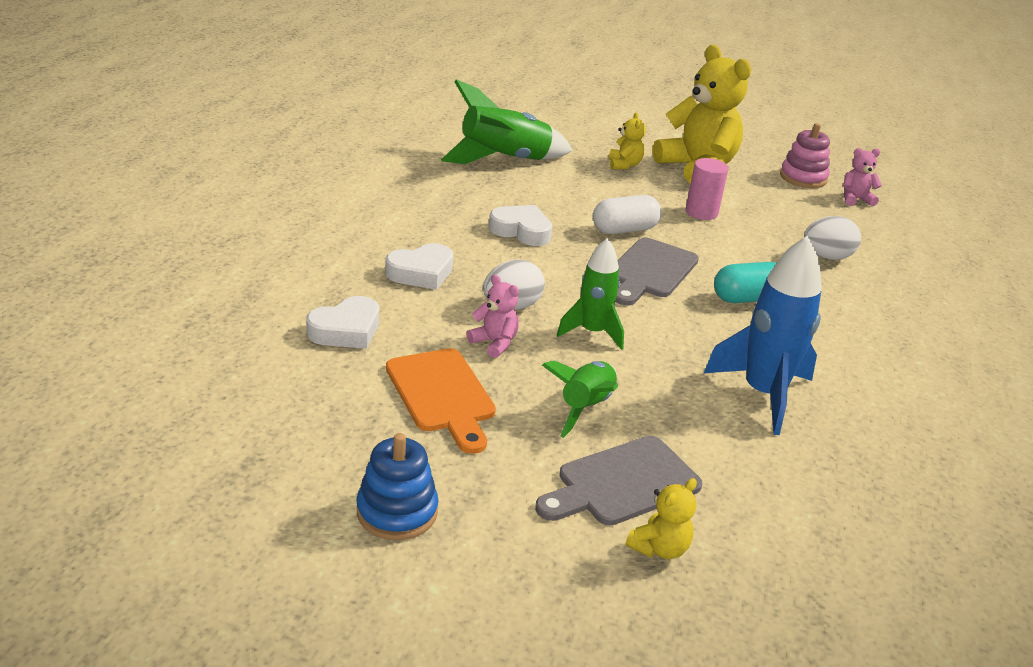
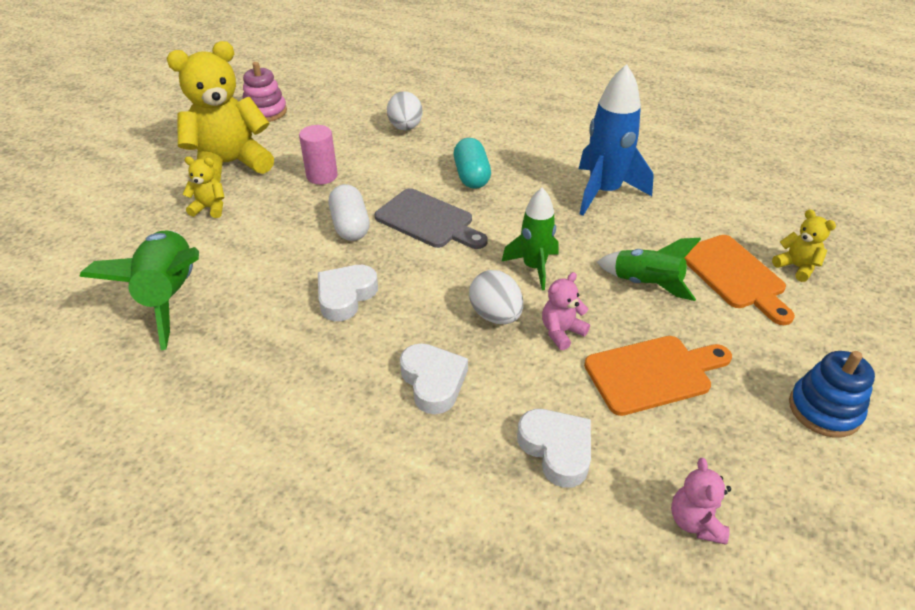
camera: 80 degrees left, 10 degrees up
grey cutting board [535,436,703,526] -> orange cutting board [685,235,795,325]
pink teddy bear [843,148,882,206] -> pink teddy bear moved to [671,458,731,545]

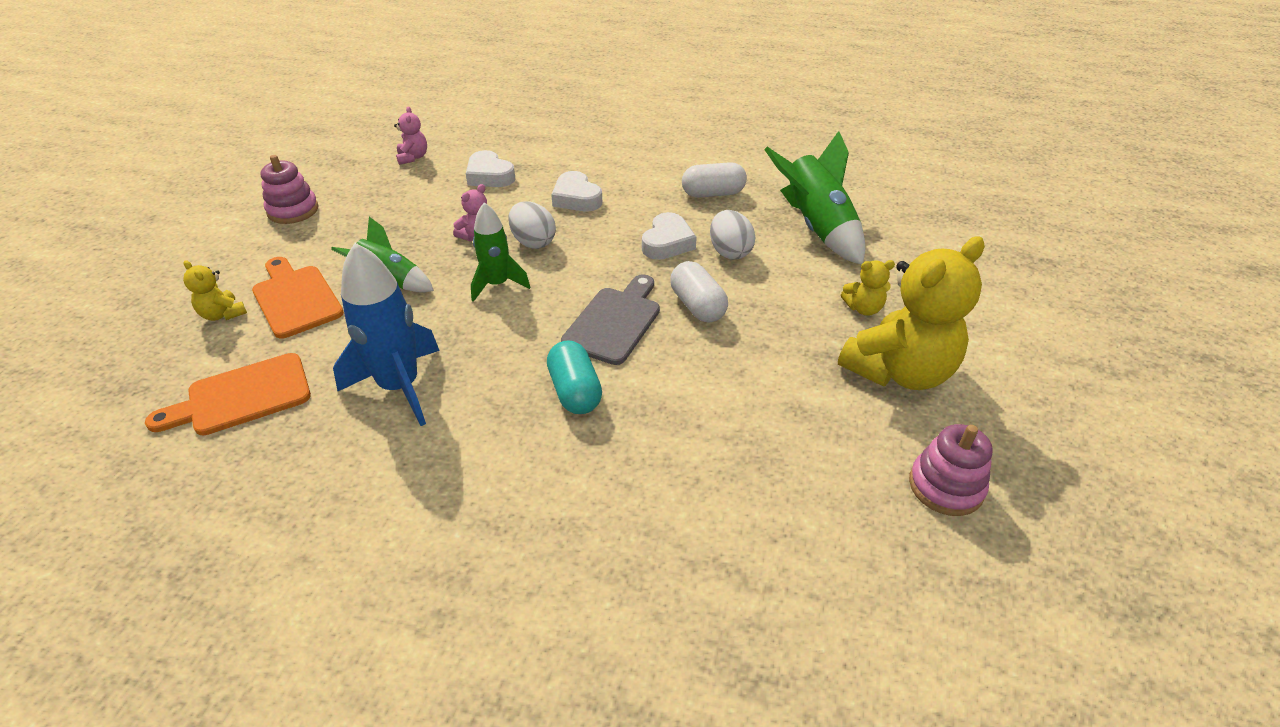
camera: 170 degrees right, 0 degrees up
pink cylinder [299,125,338,184] -> none
grey cutting board [375,188,488,249] -> grey cutting board turned 90 degrees clockwise [561,274,660,365]
white egg [387,91,422,130] -> white egg moved to [710,210,756,260]
orange cutting board [584,336,732,416] -> orange cutting board moved to [145,353,311,435]
blue stacking toy [789,351,875,438] -> pink stacking toy [261,155,319,224]
none -> white capsule [682,162,747,198]

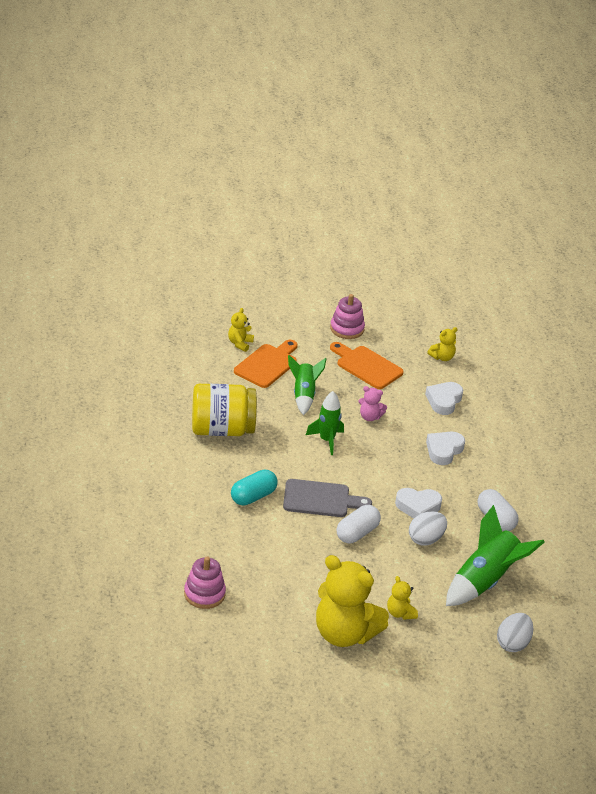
camera: 65 degrees right, 5 degrees down
orange cutting board [145,353,311,435] -> orange cutting board moved to [330,342,404,389]
blue rocket [333,243,440,426] -> yellow jar [192,384,257,436]
pink teddy bear [394,106,427,165] -> yellow teddy bear [427,327,457,361]
white egg [508,201,556,249] -> white egg moved to [497,613,533,652]
pink stacking toy [909,424,993,516] -> pink stacking toy moved to [184,556,226,609]

